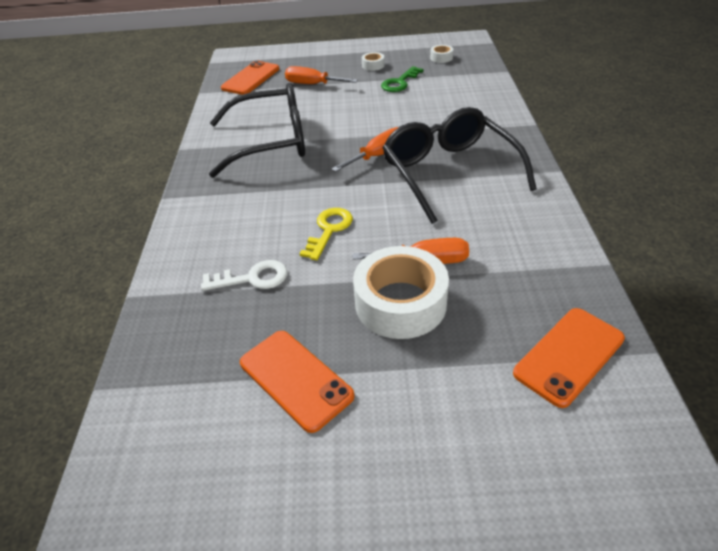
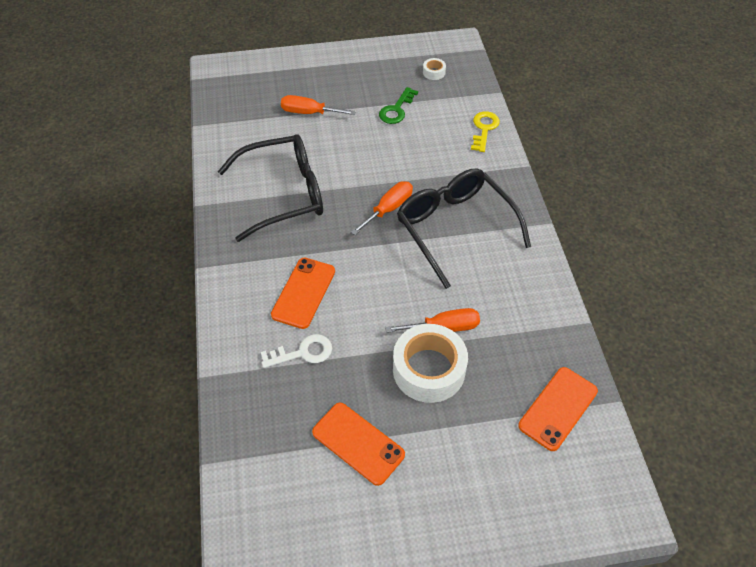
camera: 10 degrees left, 10 degrees up
orange phone [221,61,279,95] -> orange phone moved to [271,258,335,329]
yellow key [300,208,353,260] -> yellow key moved to [471,111,500,152]
white tape [362,52,385,71] -> none

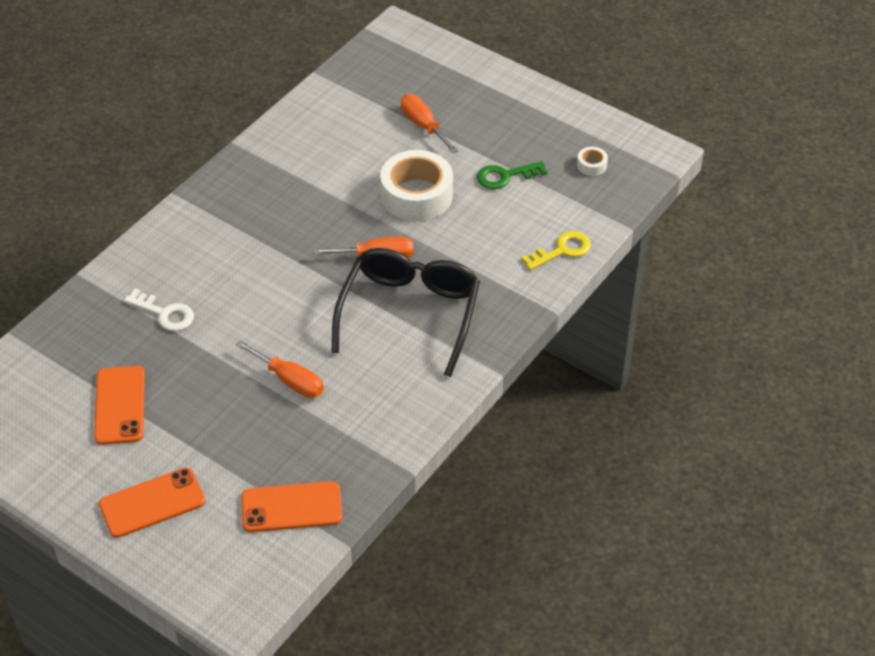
camera: 45 degrees right, 5 degrees down
black glasses [218,134,323,242] -> none
orange phone [271,258,335,329] -> orange phone moved to [99,468,205,538]
white tape [393,324,468,403] -> white tape moved to [380,150,453,221]

